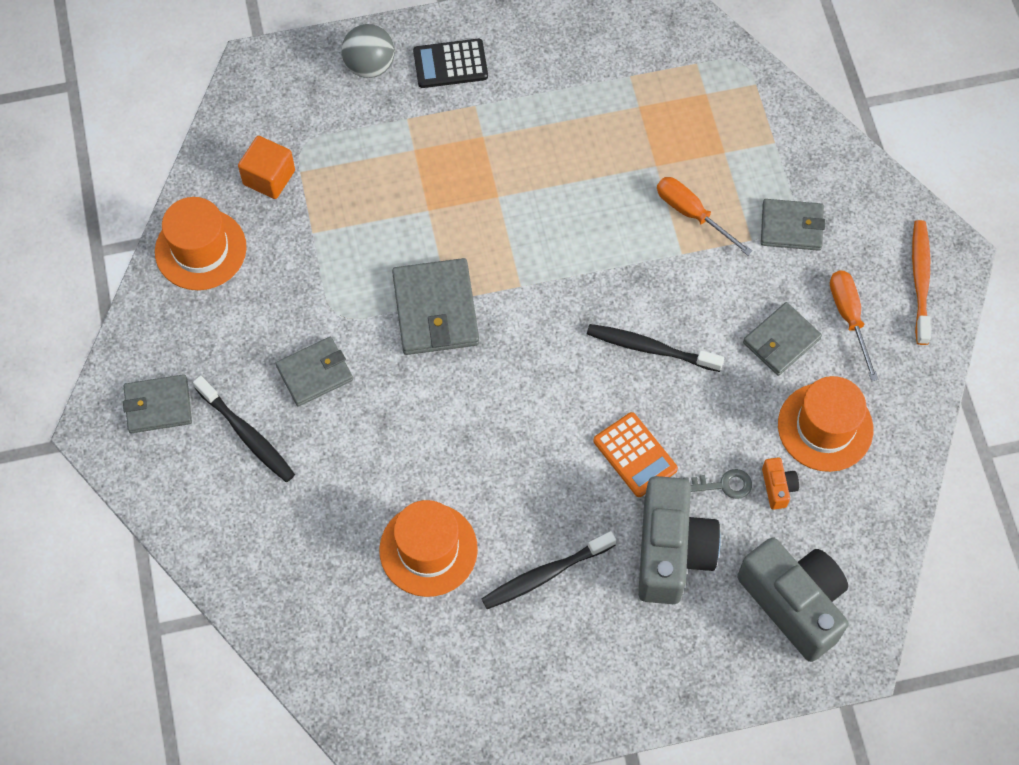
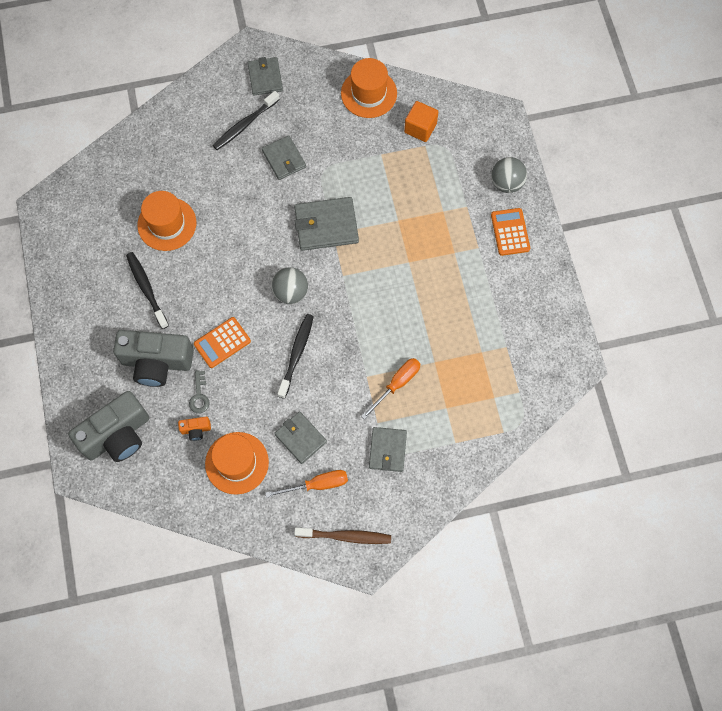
camera: 90 degrees right, 5 degrees up
black calculator [413,39,488,88] -> orange calculator [491,208,530,256]
orange toothbrush [912,220,931,345] -> brown toothbrush [294,528,391,544]
none -> grey ball [271,267,308,304]

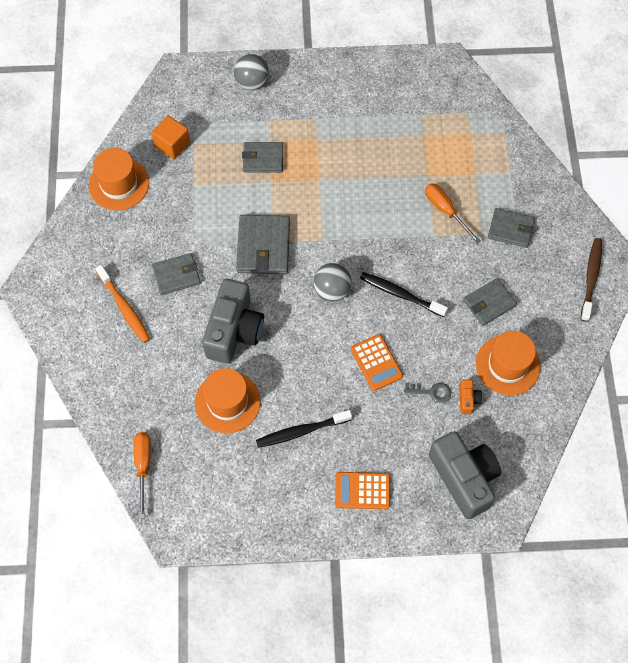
camera: 80 degrees left, 5 degrees down
grey camera [113,330,194,387] -> grey camera moved to [202,279,264,364]
black toothbrush [213,91,280,150] -> orange toothbrush [96,265,150,343]
grey wallet [248,57,283,96] -> grey wallet moved to [242,142,283,173]
orange screwdriver [265,470,348,498] -> orange screwdriver moved to [134,432,151,519]
orange calculator [491,208,530,256] -> orange calculator moved to [335,472,390,509]

